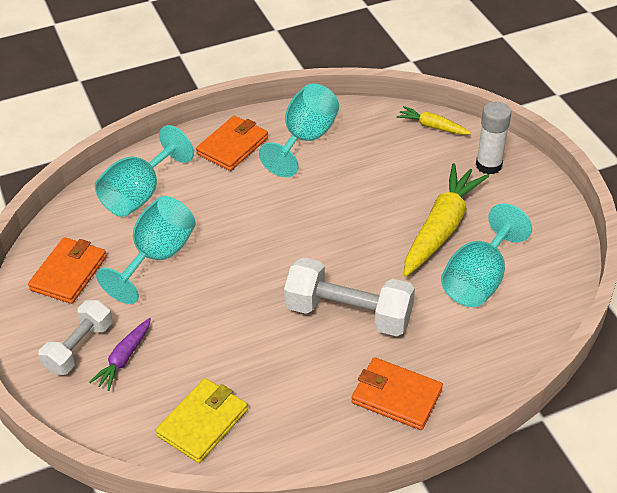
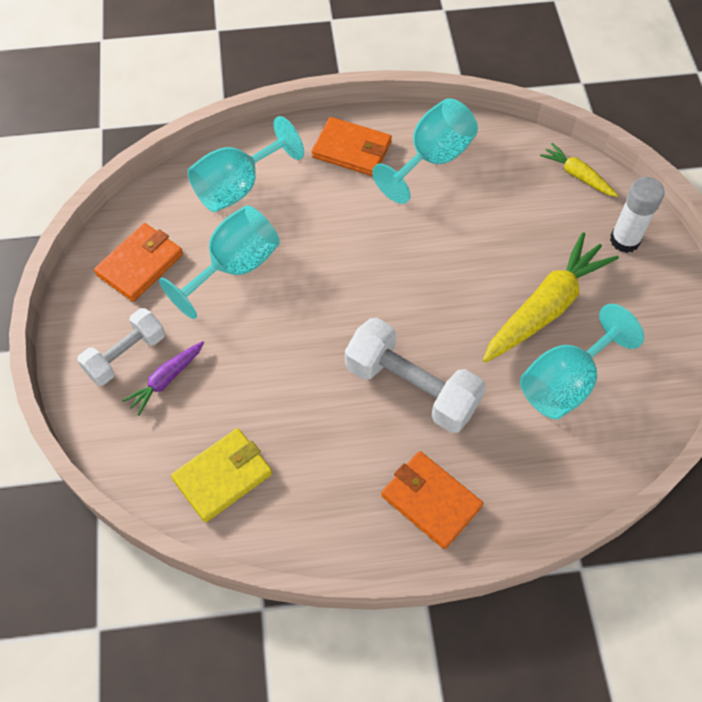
camera: 15 degrees right, 15 degrees up
orange wallet [196,116,268,171] -> orange wallet turned 60 degrees clockwise [312,117,392,176]

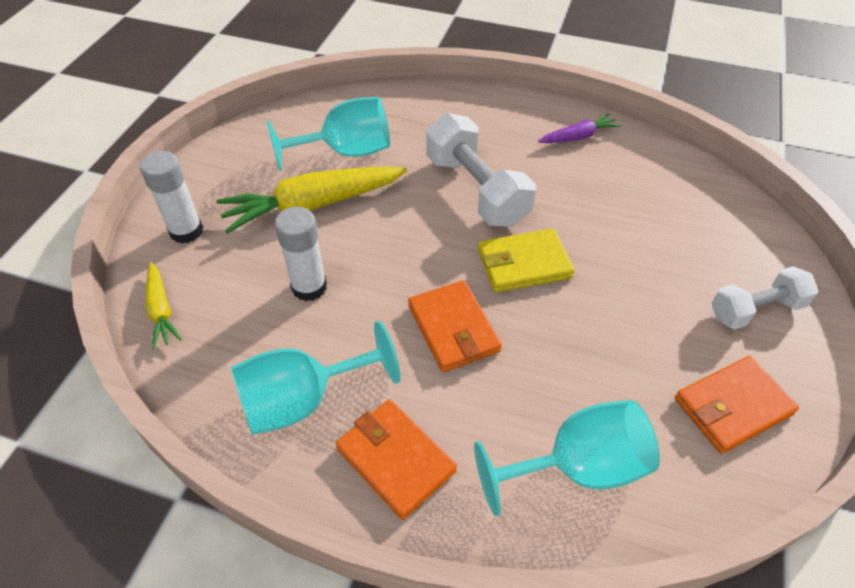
camera: 155 degrees left, 10 degrees down
purple carrot [122,341,204,416] -> purple carrot moved to [538,114,621,143]
turquoise goblet [159,205,280,319] -> none
yellow wallet [171,428,272,523] -> yellow wallet moved to [478,228,575,292]
orange wallet [381,451,483,549] -> orange wallet moved to [408,280,502,372]
none -> white glue stick [275,207,327,301]

